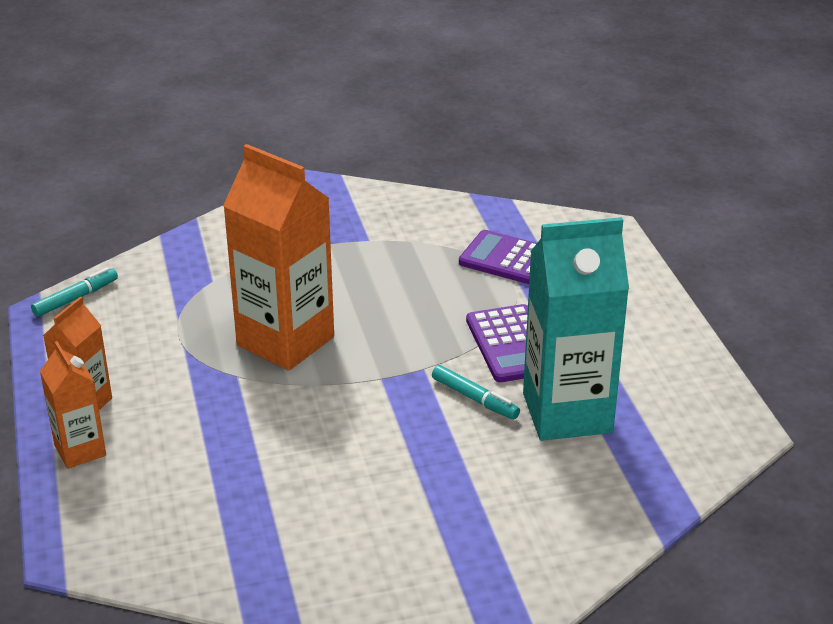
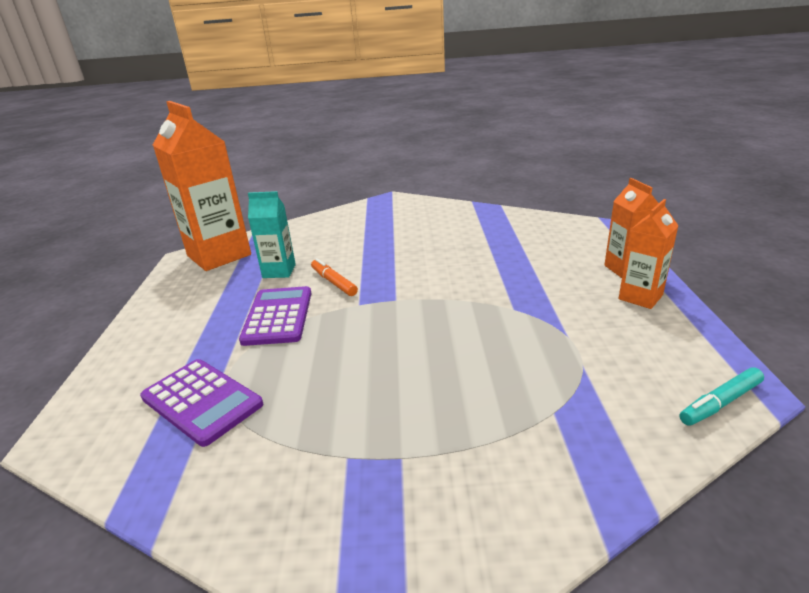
camera: 165 degrees left, 5 degrees down
orange carton [223,144,334,371] -> orange carton moved to [153,101,251,271]
turquoise marker [432,365,520,419] -> orange marker [311,258,358,296]
turquoise carton [523,217,629,441] -> turquoise carton [248,191,296,278], size x0.53

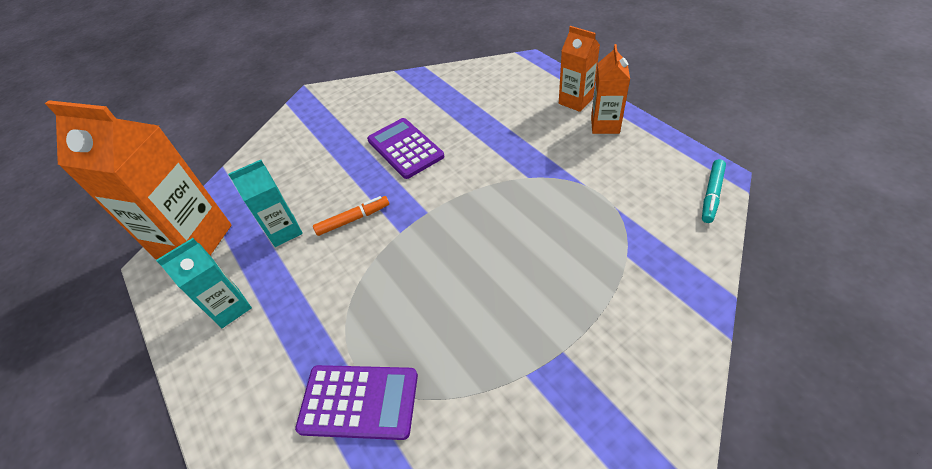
camera: 30 degrees left, 20 degrees up
purple calculator [239,286,312,346] -> purple calculator moved to [367,118,444,179]
orange marker [311,258,358,296] -> orange marker turned 135 degrees clockwise [313,196,389,236]
none -> turquoise carton [156,238,252,328]

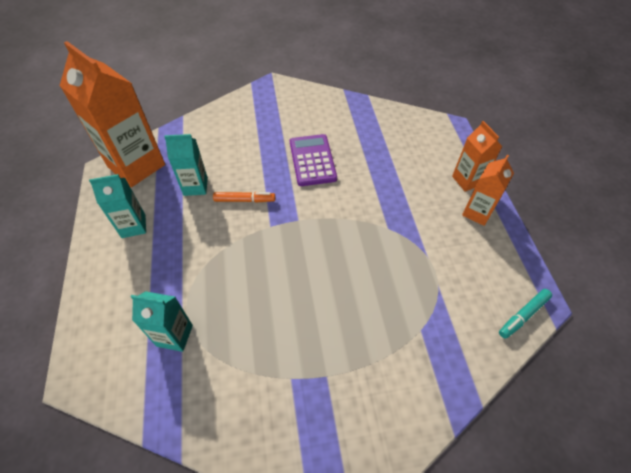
camera: 20 degrees right, 5 degrees up
purple calculator [295,365,418,440] -> turquoise carton [131,291,193,352]

